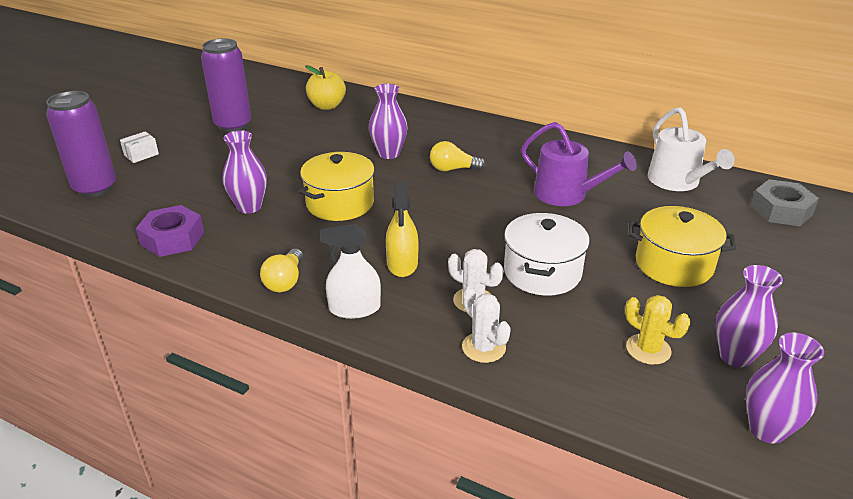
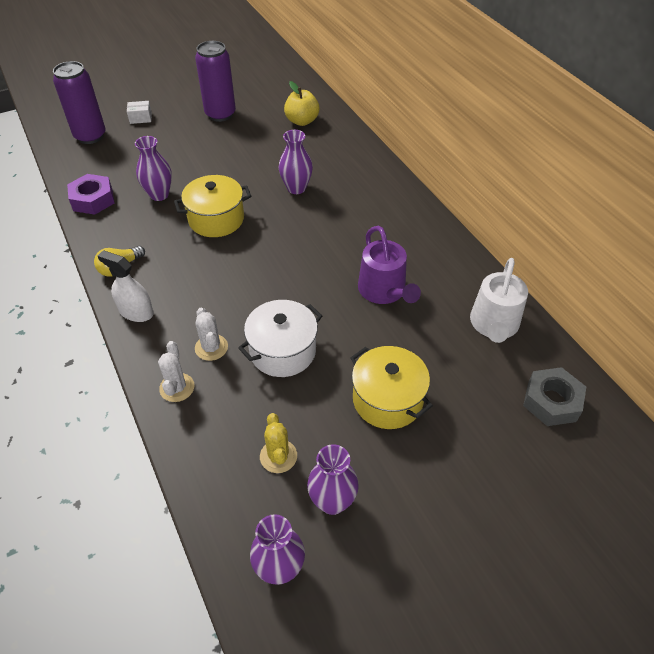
camera: 35 degrees right, 15 degrees up
yellow spray bottle [386,182,419,277] -> none
yellow light bulb [430,141,485,171] -> none

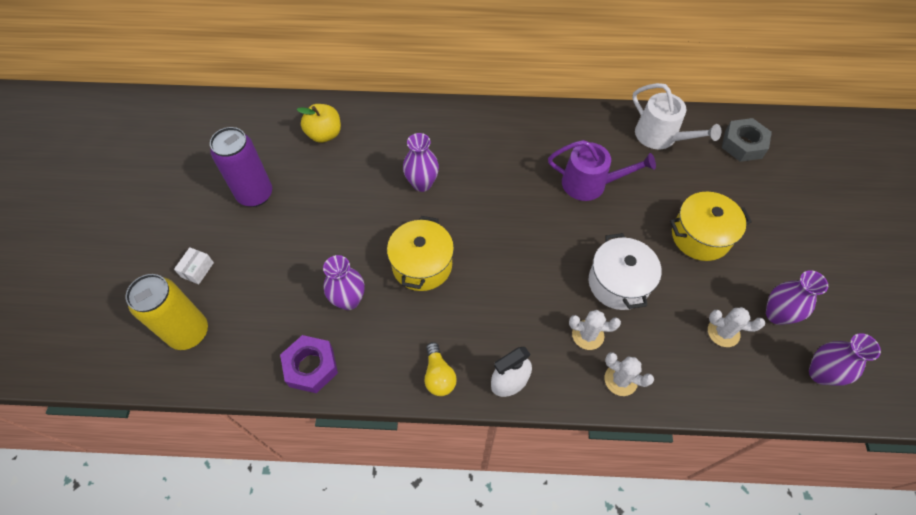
camera: 60 degrees left, 10 degrees up
purple can [53,61,106,144] -> yellow can [126,274,208,350]
yellow cactus [260,413,297,473] -> white cactus [708,307,765,347]

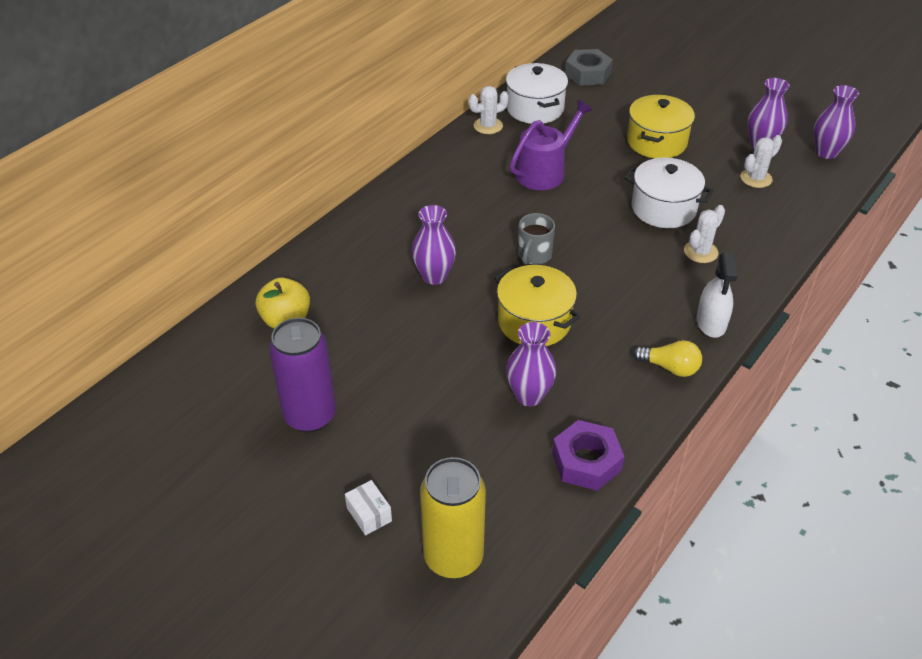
camera: 55 degrees left, 15 degrees down
white cactus [605,352,654,396] -> white cactus moved to [469,86,509,134]
white watering can [632,83,721,149] -> white pot [506,63,568,124]
none -> grey mug [518,213,555,265]

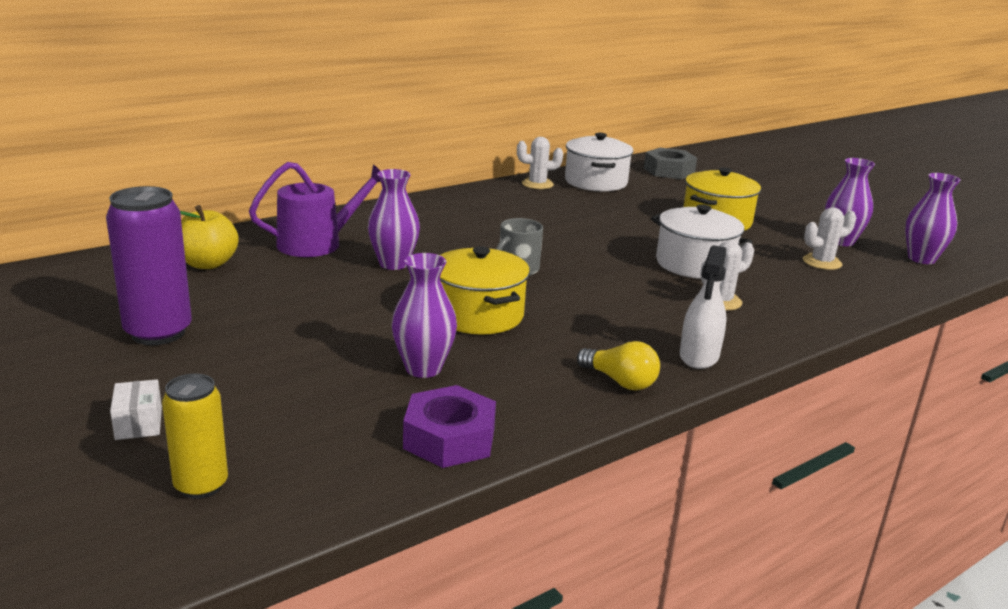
camera: 15 degrees right, 20 degrees down
yellow can [420,457,486,578] -> yellow can [162,374,228,499], size x0.62
purple watering can [510,100,592,190] -> purple watering can moved to [249,162,381,257]

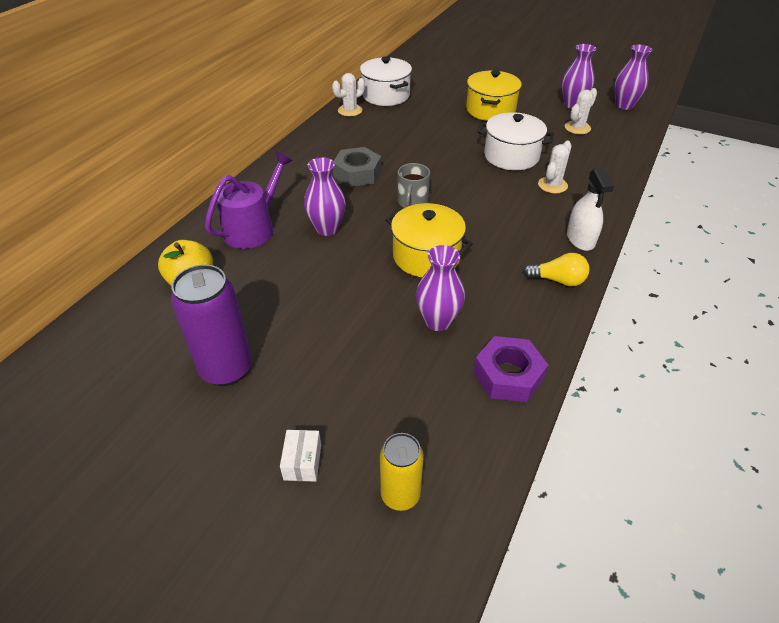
camera: 25 degrees left, 20 degrees up
white box [110,379,162,440] -> white box turned 45 degrees clockwise [280,430,321,482]
grey nut [644,148,697,179] -> grey nut moved to [333,147,381,187]

